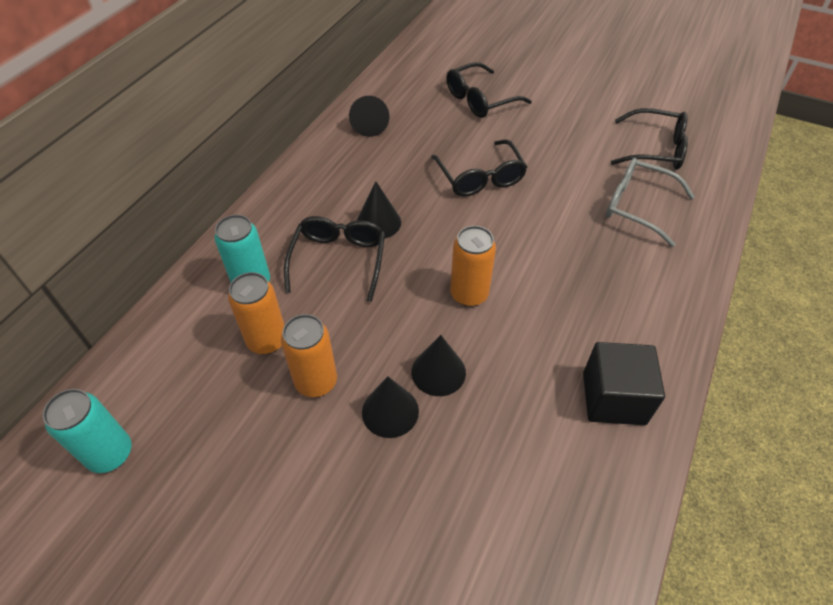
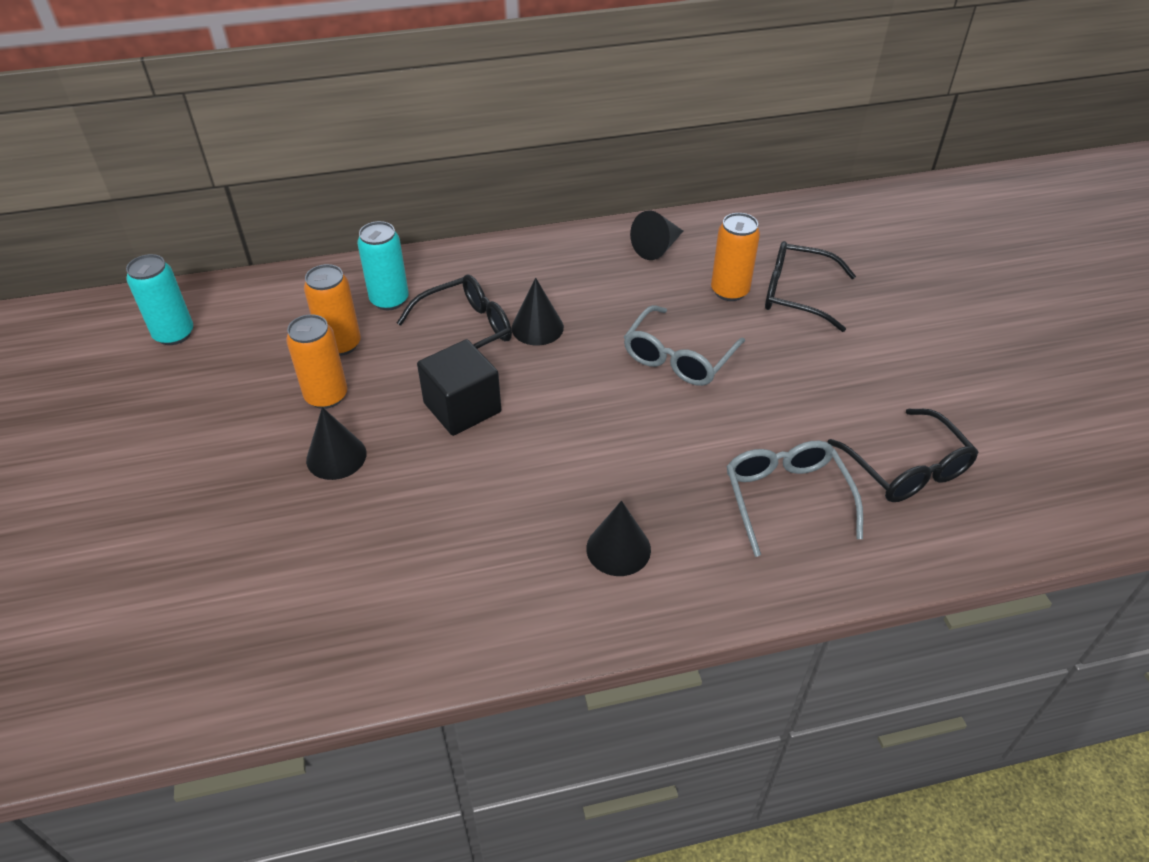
camera: 50 degrees right, 5 degrees down
black cone [411,335,466,396] -> black cone moved to [586,501,651,576]
black glasses [431,140,527,197] -> grey glasses [624,305,745,386]
orange can [450,226,496,307] -> orange can moved to [711,213,760,301]
black cube [583,342,665,425] -> black cube moved to [417,339,501,436]

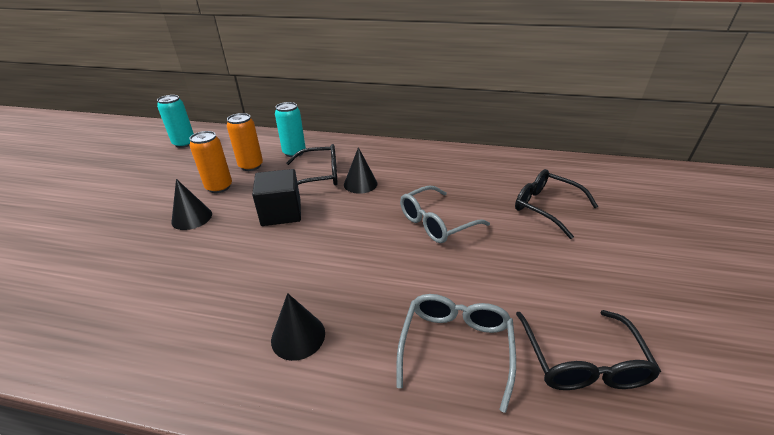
camera: 25 degrees right, 10 degrees down
black cone [630,210,683,260] -> none
orange can [711,213,760,301] -> none

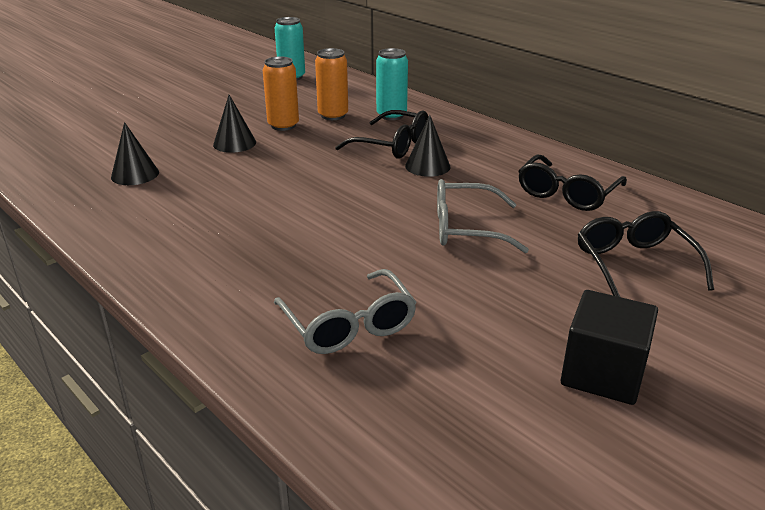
camera: 35 degrees right, 5 degrees down
black cube [252,169,301,226] -> black cube moved to [561,290,658,405]
black cone [271,293,325,361] -> black cone moved to [111,122,159,185]
grey glasses [396,294,516,413] -> grey glasses turned 105 degrees clockwise [274,269,417,354]
black glasses [516,310,661,390] -> black glasses moved to [519,154,627,211]

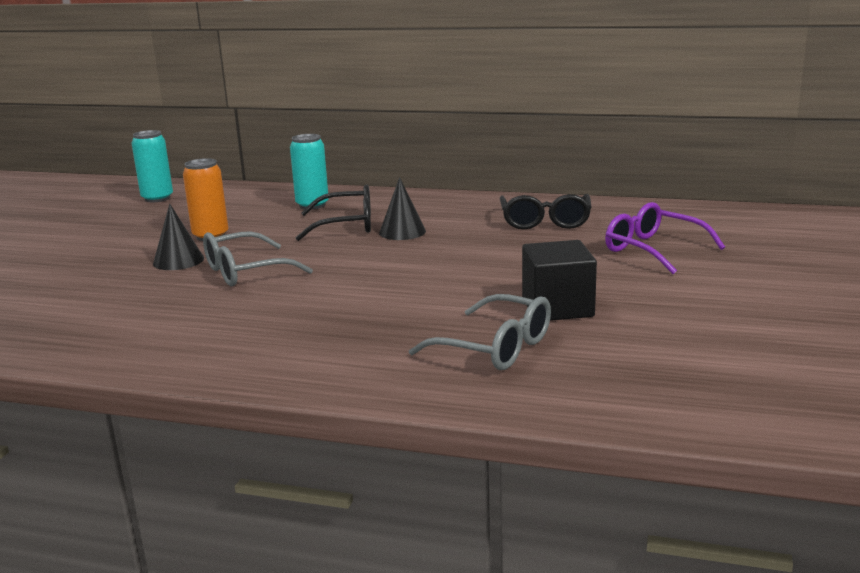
camera: 30 degrees left, 10 degrees down
black cone [111,122,159,185] -> none
orange can [315,48,348,120] -> none
grey glasses [437,179,529,253] -> grey glasses moved to [203,231,313,286]
black cube [561,290,658,405] -> black cube moved to [522,240,597,321]
black glasses [578,211,714,297] -> purple glasses [605,202,725,274]

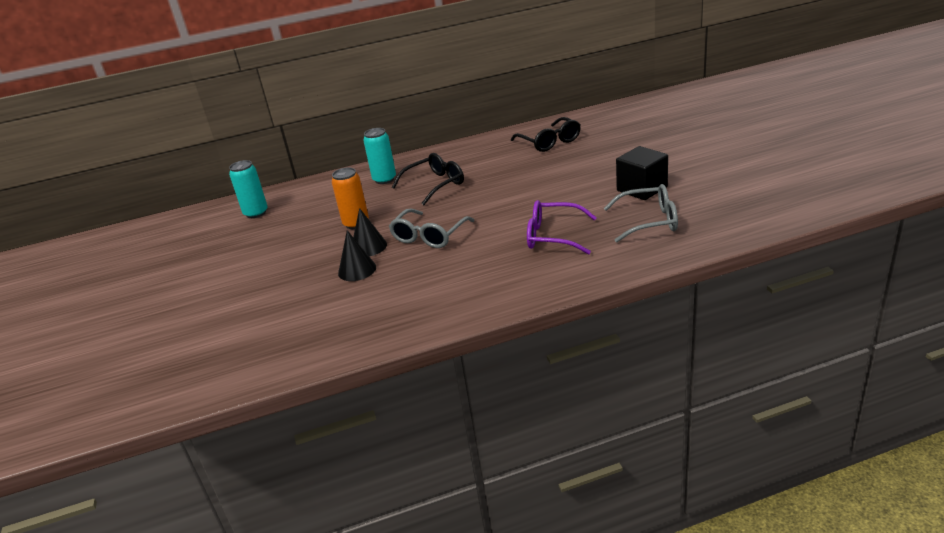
camera: 30 degrees left, 10 degrees up
black cone [379,177,426,240] -> black cone moved to [338,230,376,281]
purple glasses [605,202,725,274] -> purple glasses moved to [527,200,597,255]

